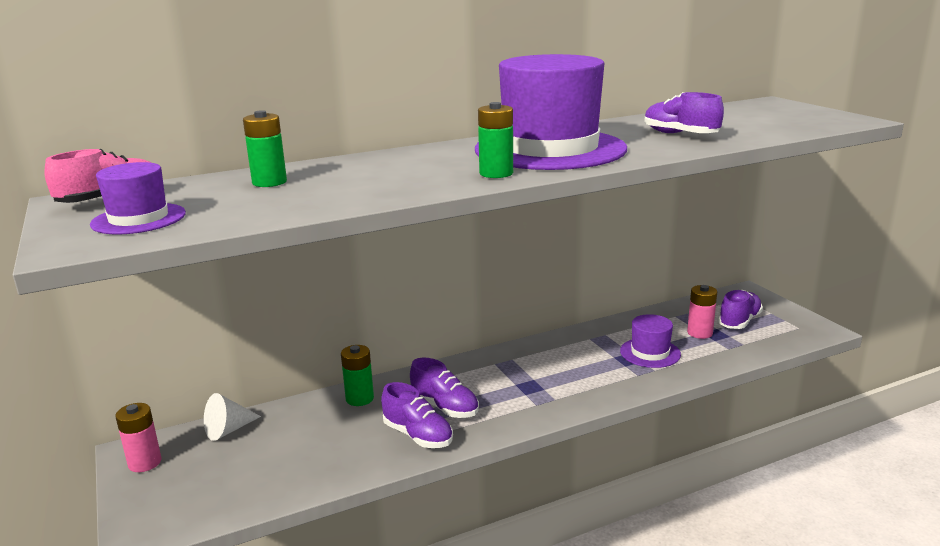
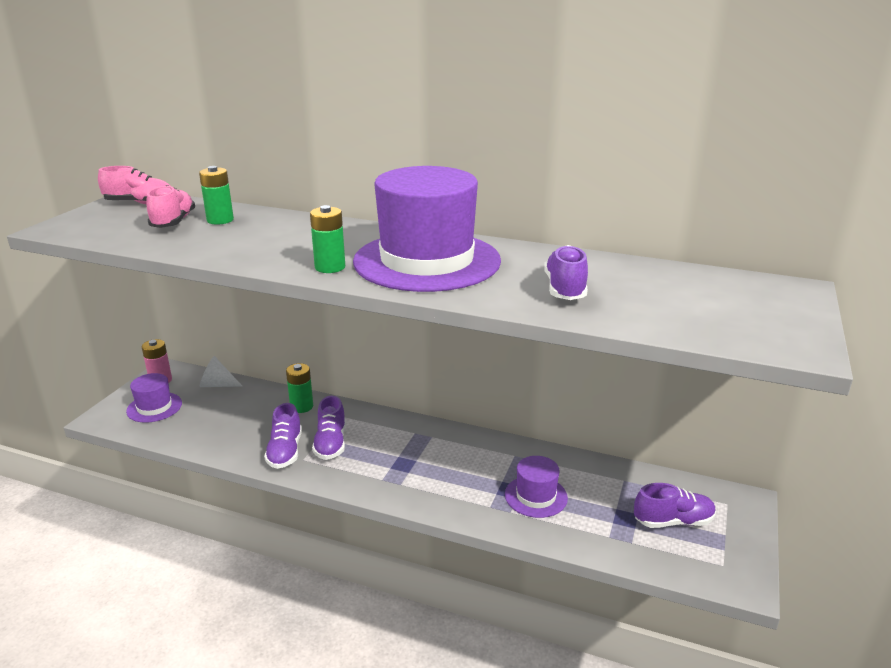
camera: 45 degrees right, 5 degrees up
purple hat [90,162,186,234] -> purple hat moved to [126,373,182,423]
pink battery [687,285,717,339] -> none
none -> pink shoe [146,185,195,228]

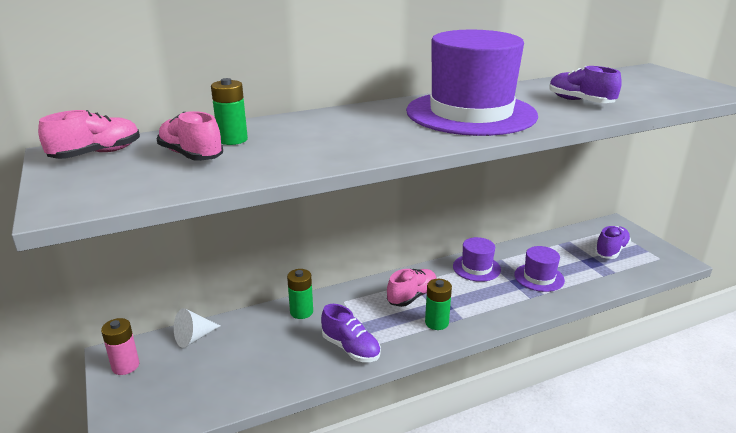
camera: 45 degrees left, 0 degrees up
purple hat [126,373,182,423] -> purple hat moved to [453,237,501,282]
green battery [310,205,345,273] -> green battery moved to [425,279,452,330]
purple shoe [312,396,346,460] -> none
none -> pink shoe [387,269,437,307]

